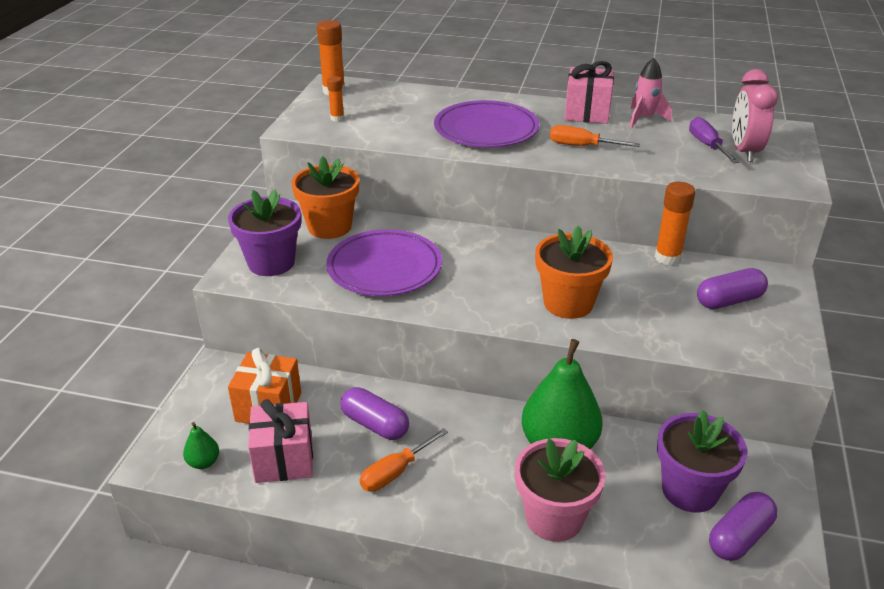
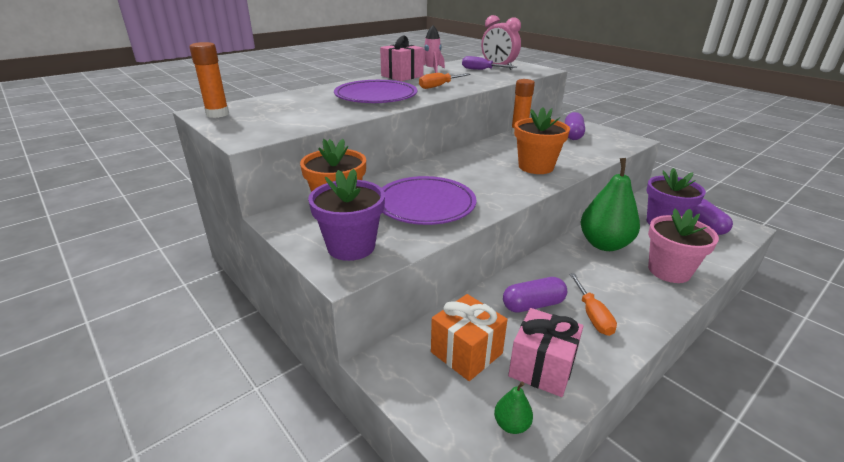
camera: 55 degrees left, 5 degrees down
orange glue stick [327,76,344,122] -> none

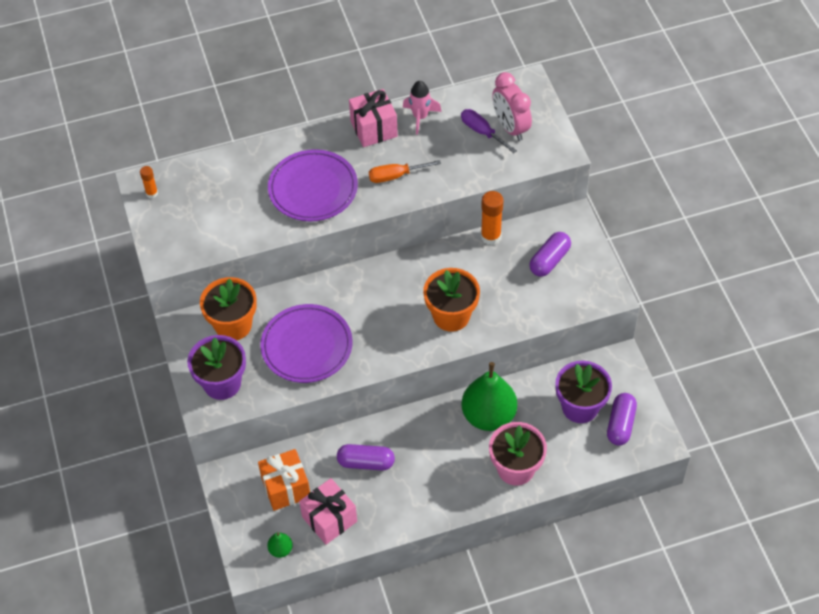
camera: 25 degrees right, 25 degrees up
orange glue stick [190,42,229,118] -> orange glue stick [140,166,158,198], size x0.58
orange screwdriver [569,273,617,336] -> none

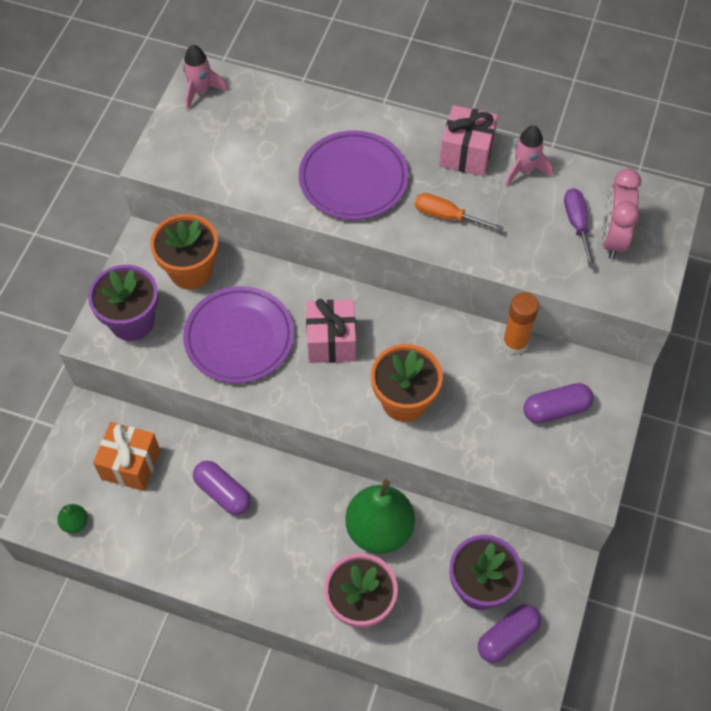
camera: 35 degrees right, 5 degrees up
orange glue stick [140,166,158,198] -> pink rocket [183,45,228,110]
pink gift [299,478,357,545] -> pink gift moved to [306,299,356,363]

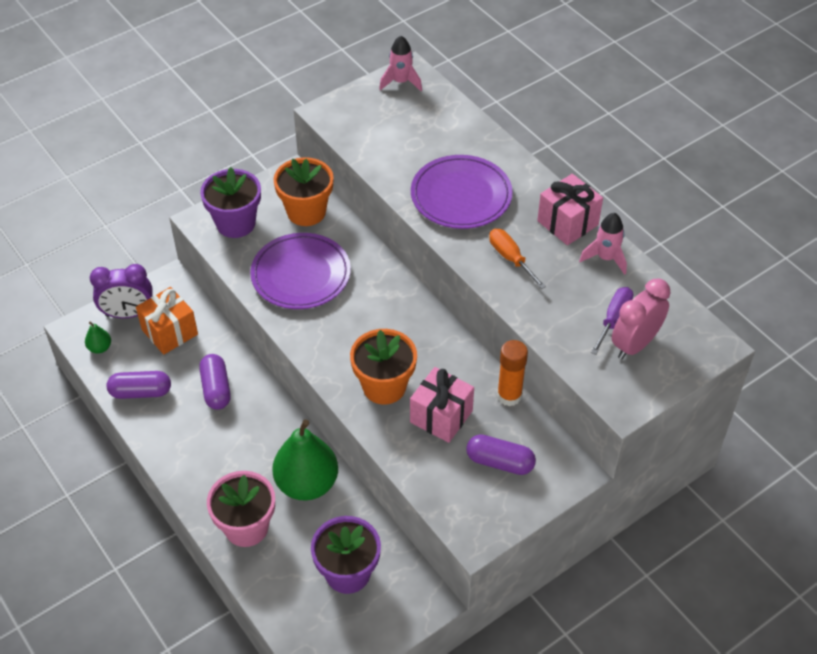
camera: 35 degrees right, 10 degrees down
pink gift [306,299,356,363] -> pink gift moved to [410,367,474,443]
purple capsule [478,604,541,663] -> purple capsule moved to [107,371,171,399]
none -> purple clock [90,264,153,318]

